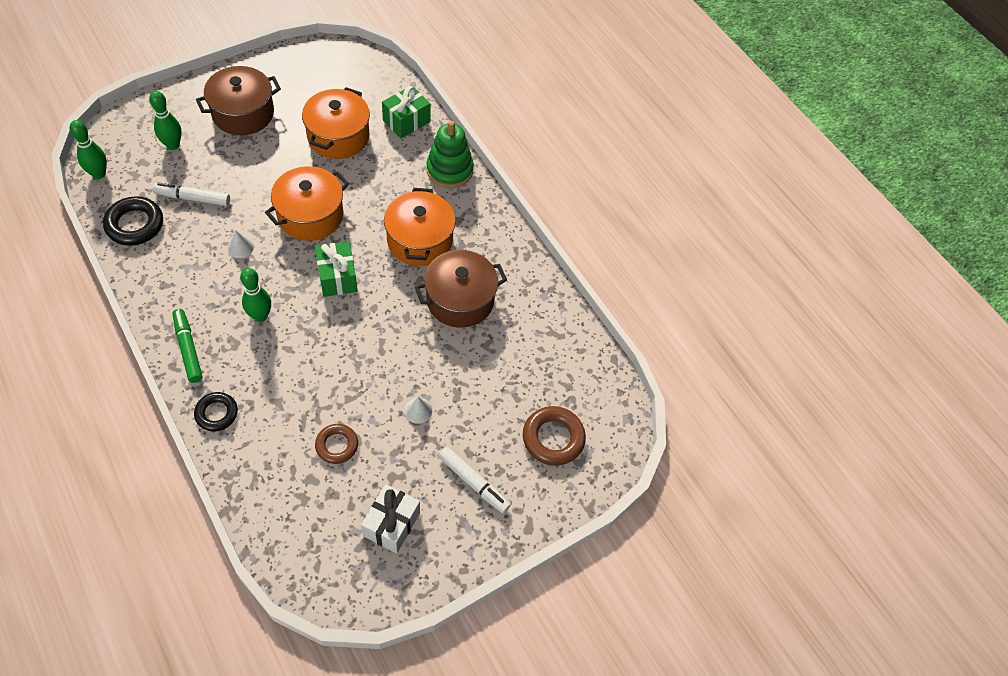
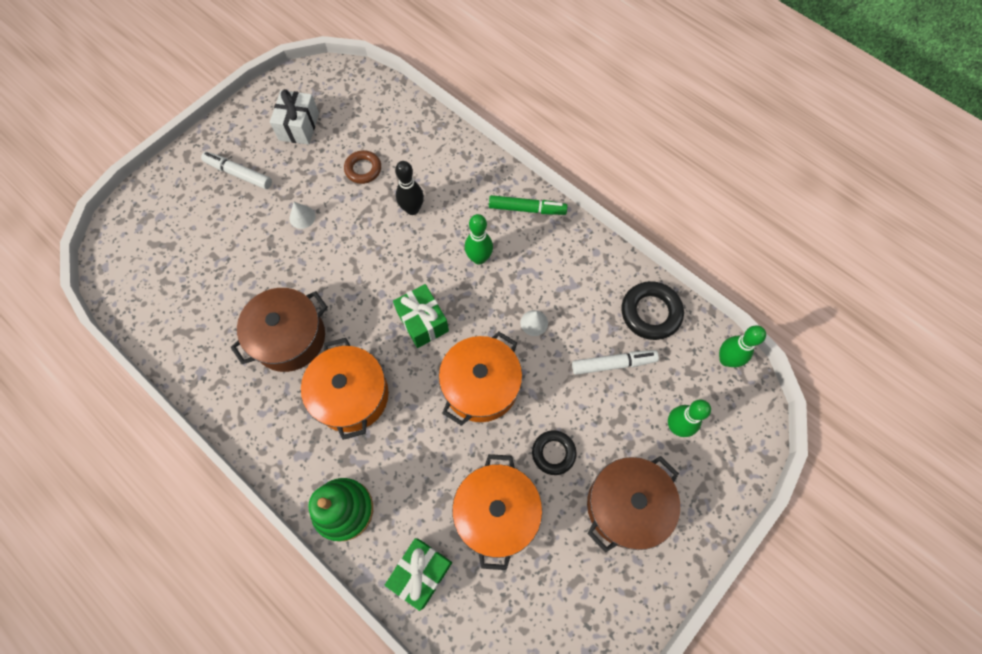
camera: 170 degrees right, 10 degrees up
green marker [172,309,203,383] -> green marker turned 45 degrees counterclockwise [489,195,568,215]
black ring [194,392,238,431] -> black ring moved to [532,430,577,475]
brown ring [523,406,586,466] -> none
none -> black bowling pin [395,161,424,215]

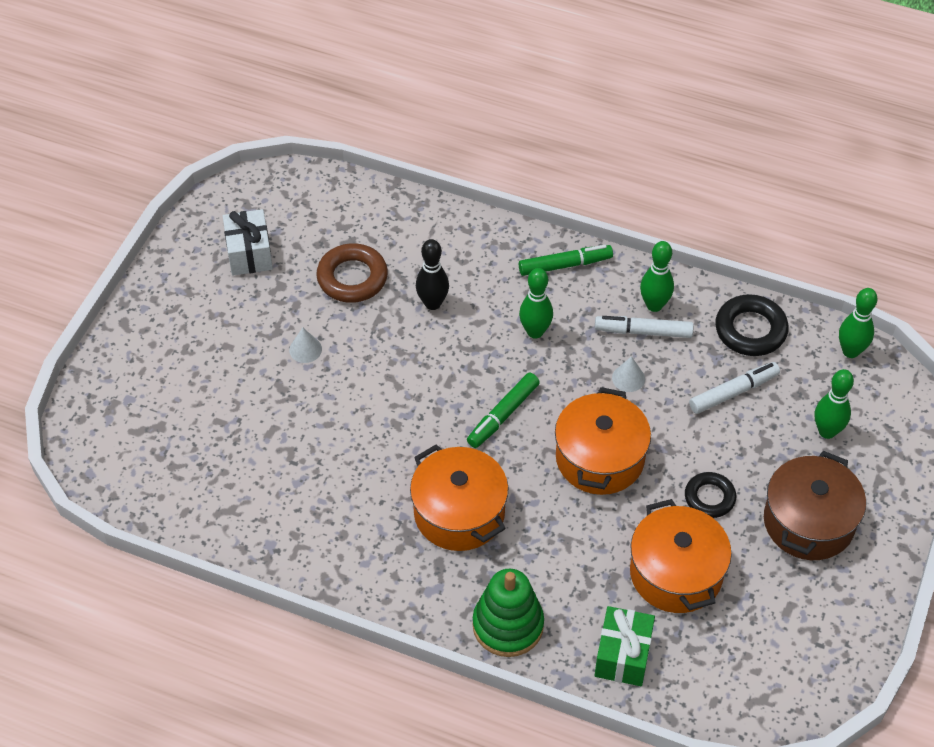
camera: 20 degrees left, 15 degrees down
white marker [201,152,272,189] -> white marker moved to [595,316,694,338]
brown pot [231,288,328,372] -> none
brown ring [344,150,381,184] -> brown ring [316,243,388,303], size x1.51
green gift [393,284,449,348] -> green marker [467,373,540,448]
none -> green bowling pin [640,241,674,312]

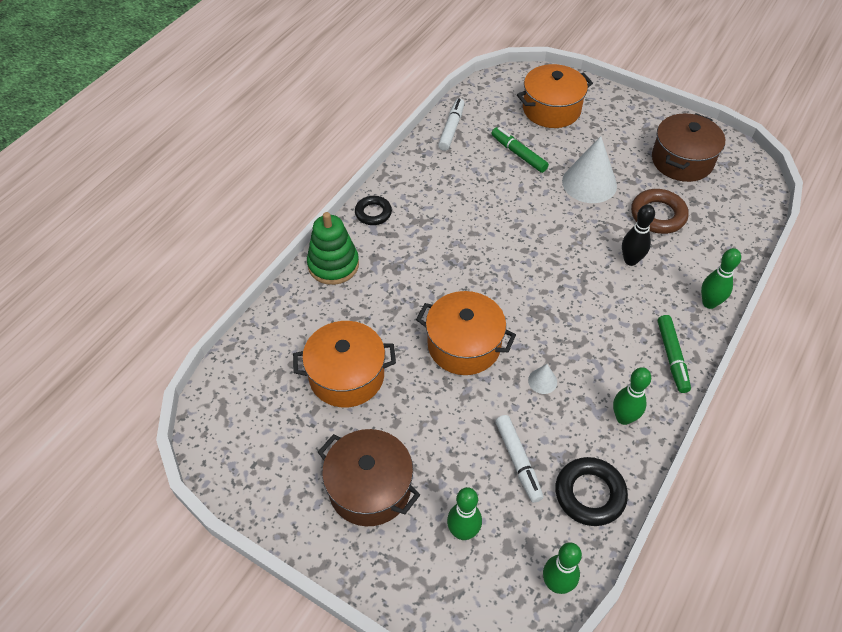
camera: 100 degrees right, 0 degrees up
white gift [223,209,273,276] -> brown pot [652,113,725,182]
white cone [289,328,322,363] -> white cone [562,136,617,203], size x2.24
orange pot [410,445,508,551] -> orange pot moved to [517,64,593,128]
green marker [467,373,540,448] -> green marker moved to [491,127,549,173]
green bowling pin [519,268,553,339] -> green bowling pin moved to [701,248,741,309]
green gift [594,606,655,686] -> none
white marker [595,316,694,338] -> white marker moved to [438,98,465,151]
black ring [685,472,736,518] -> black ring moved to [355,196,392,225]

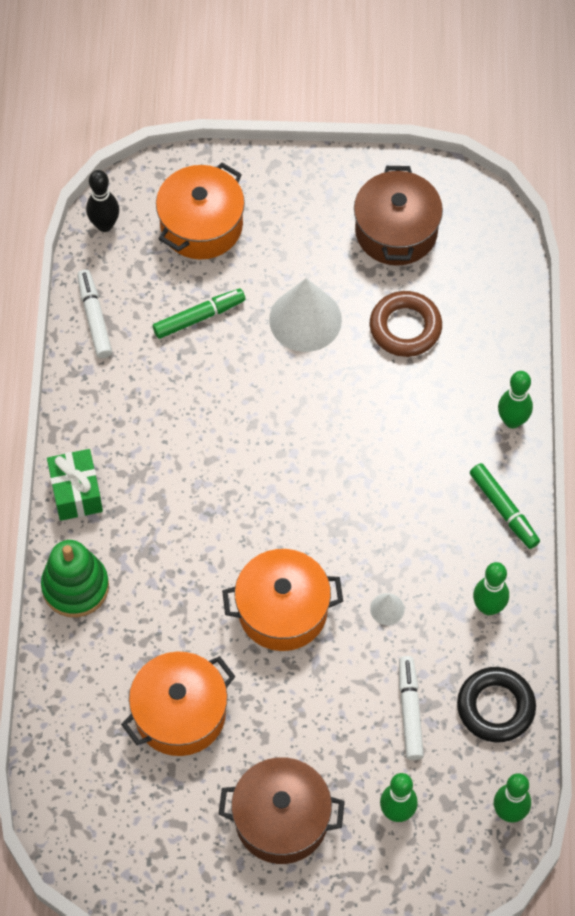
camera: 30 degrees left, 10 degrees up
black ring [355,196,392,225] -> green gift [47,449,103,521]
green marker [491,127,549,173] -> green marker turned 135 degrees clockwise [153,289,245,339]
white marker [495,415,544,503] -> white marker turned 135 degrees counterclockwise [399,656,424,760]
black bowling pin [622,205,655,266] -> black bowling pin moved to [86,170,119,232]

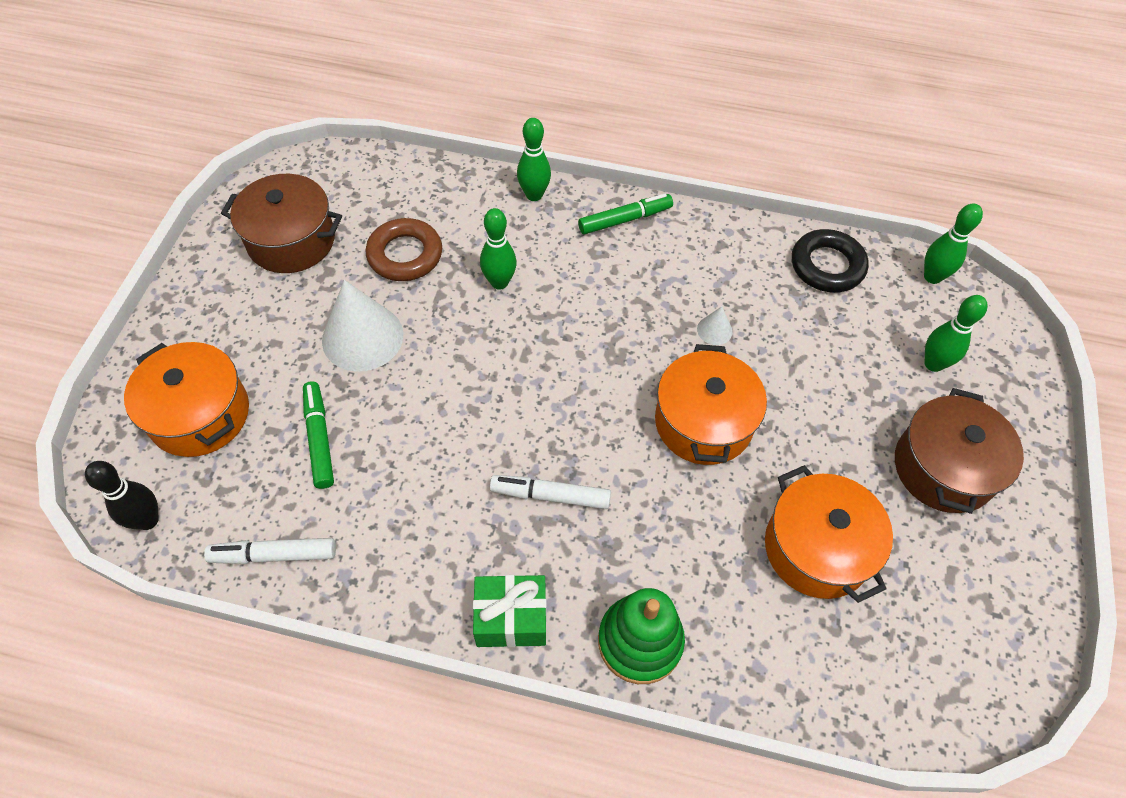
camera: 80 degrees left, 5 degrees down
white marker [399,656,424,760] -> white marker moved to [490,475,611,509]
green bowling pin [473,562,509,615] -> green bowling pin moved to [480,208,517,290]

